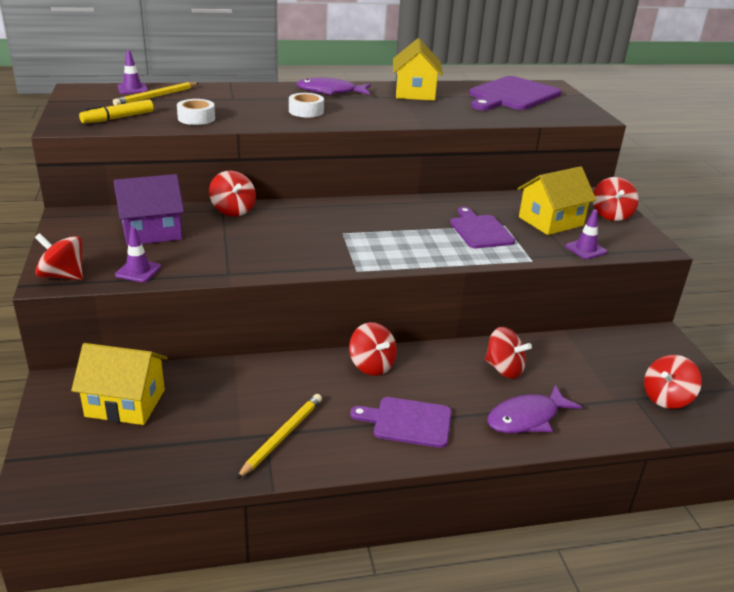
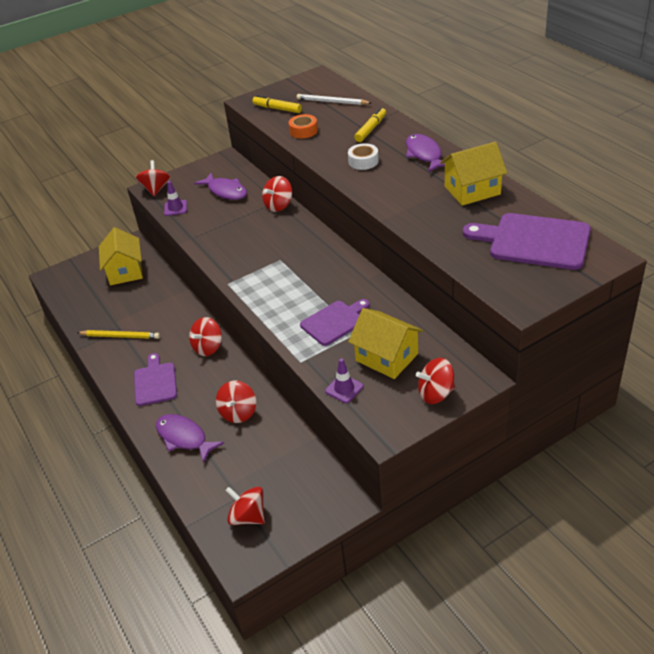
camera: 75 degrees right, 10 degrees up
yellow pencil [113,82,199,105] -> white pencil [297,94,371,105]
purple house [114,174,184,246] -> purple fish [194,172,247,200]
purple traffic cone [118,50,148,94] -> none
white tape [177,99,215,125] -> orange tape [289,114,318,138]
none -> yellow marker [354,107,386,142]

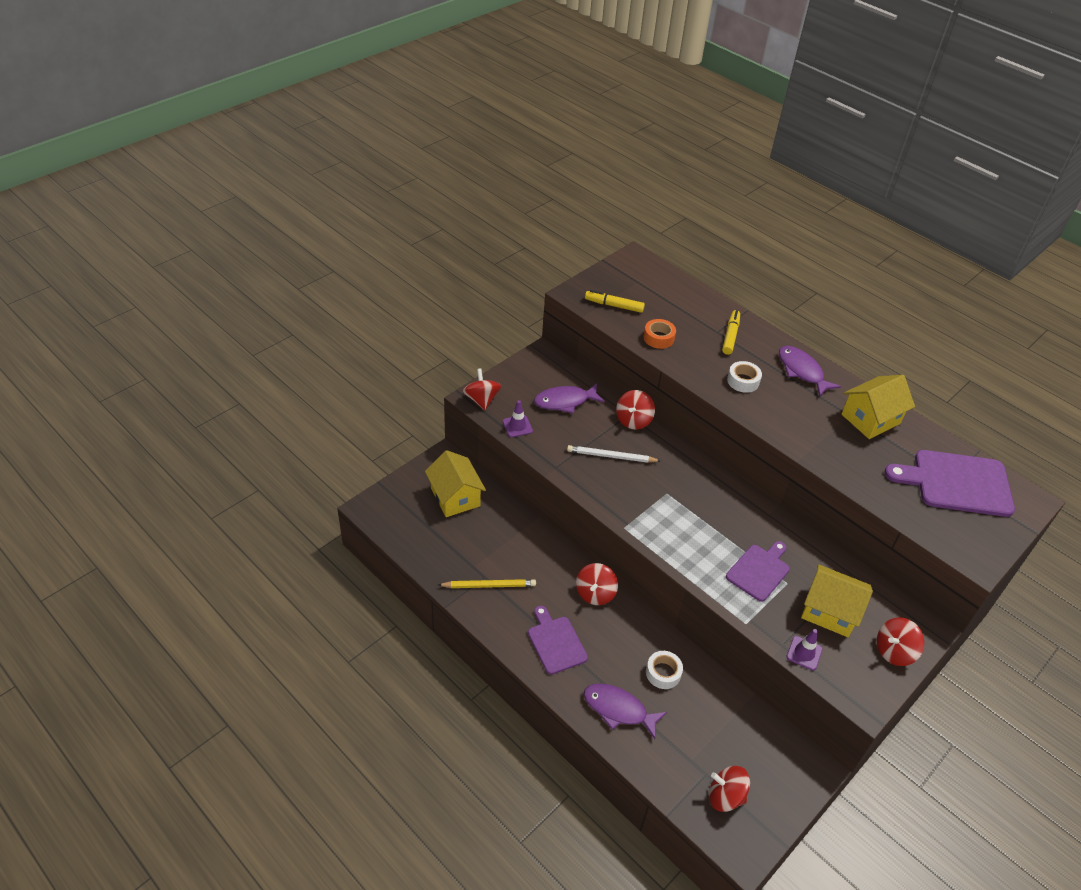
camera: 20 degrees left, 5 degrees up
purple fish [194,172,247,200] -> purple fish turned 135 degrees clockwise [534,383,605,413]
red spinning top [216,381,256,423] -> white tape [646,651,683,689]
white pencil [297,94,371,105] -> white pencil moved to [567,445,661,463]

